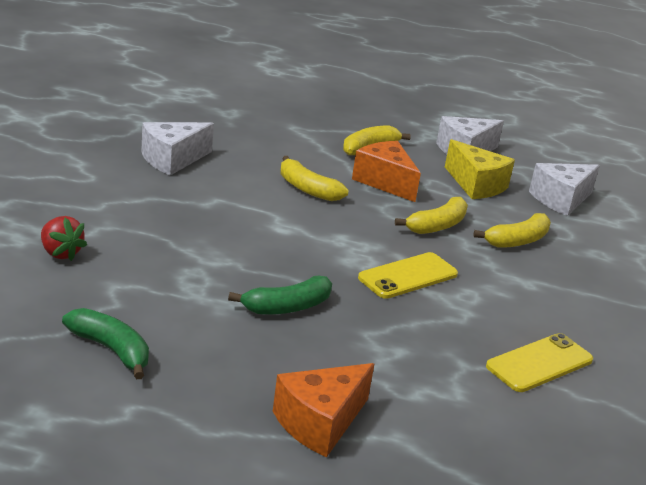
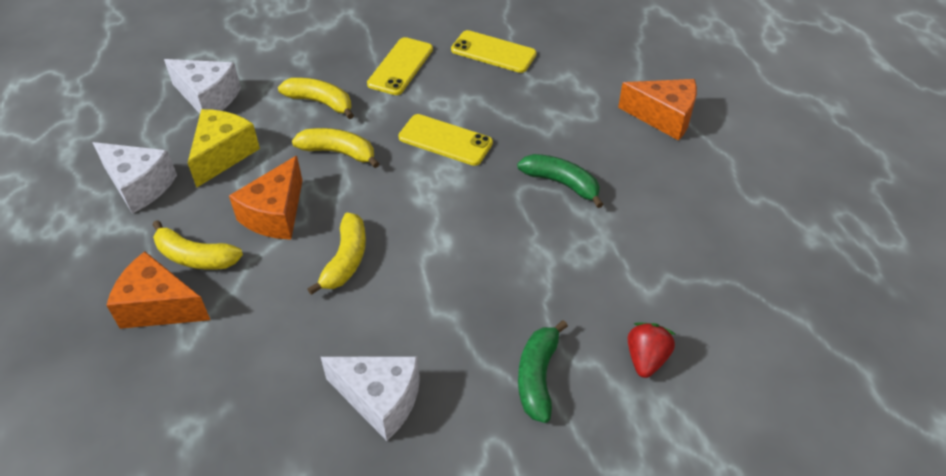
camera: 115 degrees left, 20 degrees up
green banana [62,308,149,379] -> green banana moved to [518,320,568,423]
none -> orange cheese [106,251,210,329]
none -> yellow phone [367,37,433,95]

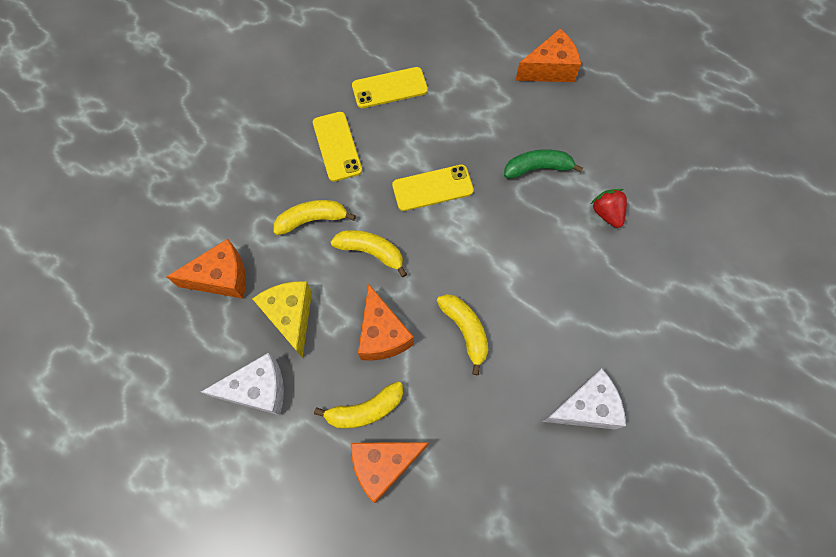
camera: 40 degrees left, 20 degrees up
white cheese [164,59,241,114] -> orange cheese [166,239,246,299]
yellow banana [292,128,379,168] -> yellow banana turned 45 degrees clockwise [331,230,407,277]
green banana [518,320,568,423] -> none
red strawberry [628,322,676,378] -> red strawberry moved to [591,189,627,228]

